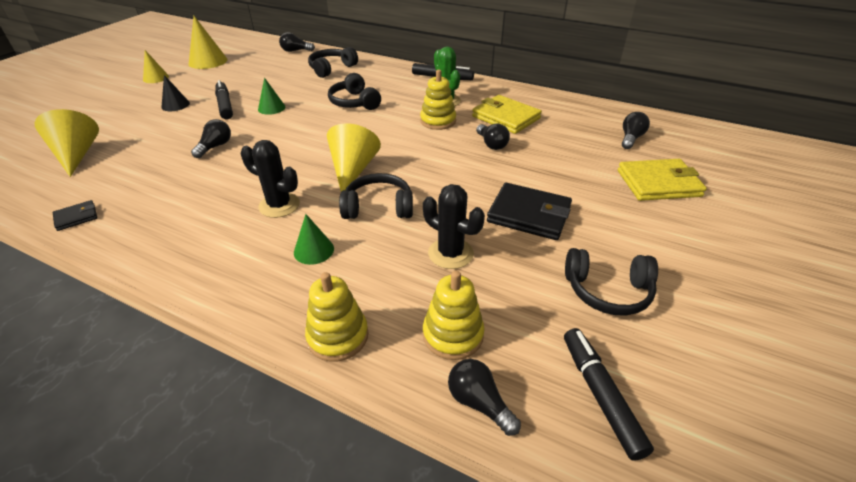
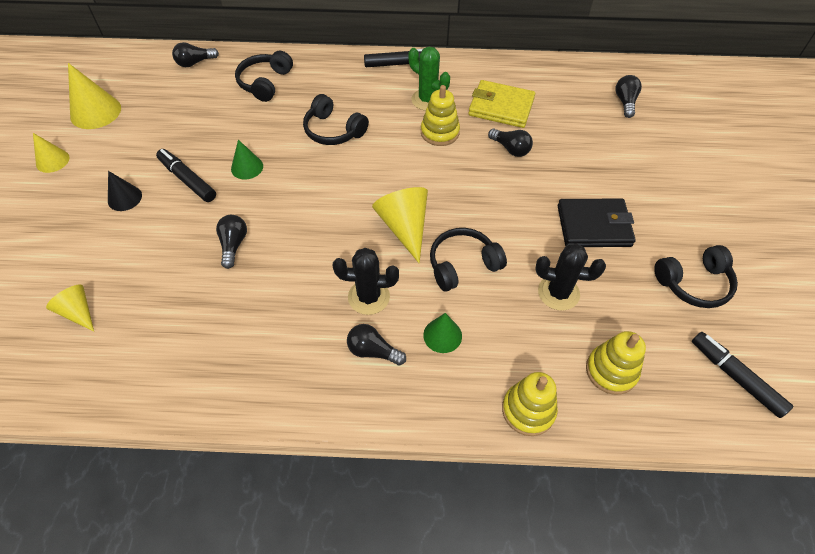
camera: 25 degrees left, 15 degrees up
yellow cone [35,109,99,177] -> yellow cone [46,285,94,332], size x0.61
black wallet [53,200,97,231] -> none
black light bulb [448,359,521,436] -> black light bulb moved to [347,324,406,366]
yellow wallet [618,159,707,201] -> none

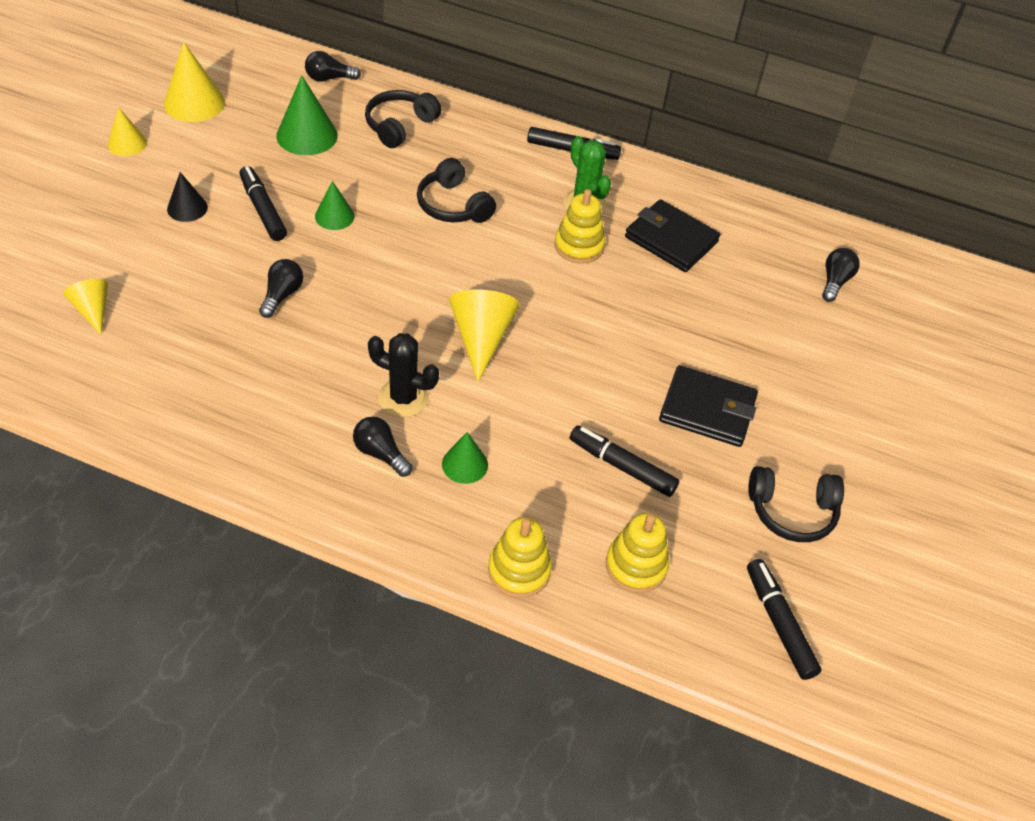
camera: 15 degrees right, 5 degrees down
black headphones [430,228,507,291] -> none
yellow wallet [468,80,535,128] -> black wallet [625,199,720,272]
black light bulb [488,129,533,157] -> none
black cactus [535,244,606,311] -> black marker [570,425,680,497]
none -> green cone [276,75,338,155]

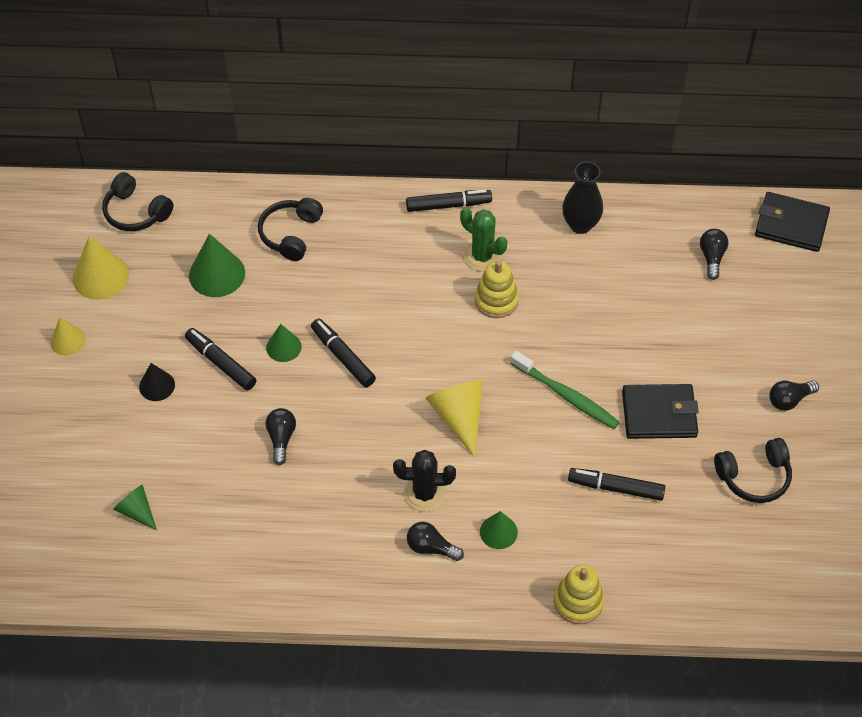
camera: 15 degrees left, 5 degrees up
yellow cone [63,279,108,335] -> green cone [113,485,157,531]
black light bulb [305,51,361,82] -> black light bulb moved to [769,381,819,411]
black headphones [417,158,496,223] -> black headphones moved to [102,172,173,231]
yellow stacking toy [606,513,669,593] -> none
black wallet [625,199,720,272] -> black wallet moved to [755,192,830,252]
black marker [747,559,821,680] -> black marker moved to [311,318,376,387]
none -> green toothbrush [510,351,620,429]
none -> black vase [562,162,603,234]

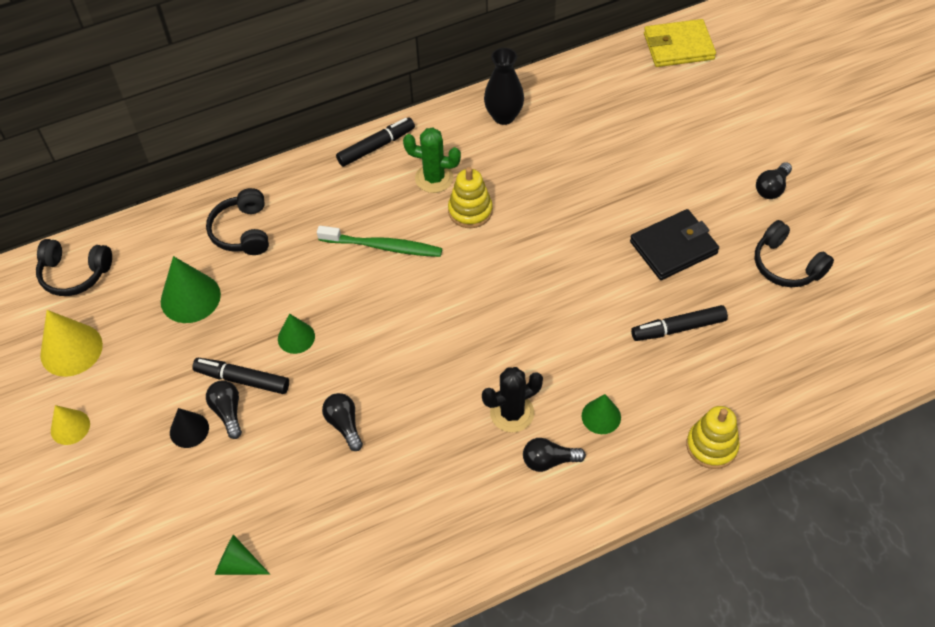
camera: 25 degrees left, 0 degrees up
black marker [311,318,376,387] -> none
yellow cone [426,380,483,458] -> none
green toothbrush [510,351,620,429] -> green toothbrush moved to [317,226,442,257]
black light bulb [700,229,728,280] -> black light bulb moved to [206,380,242,439]
black headphones [714,438,792,503] -> black headphones turned 90 degrees clockwise [755,220,834,287]
black wallet [755,192,830,252] -> yellow wallet [644,19,716,67]

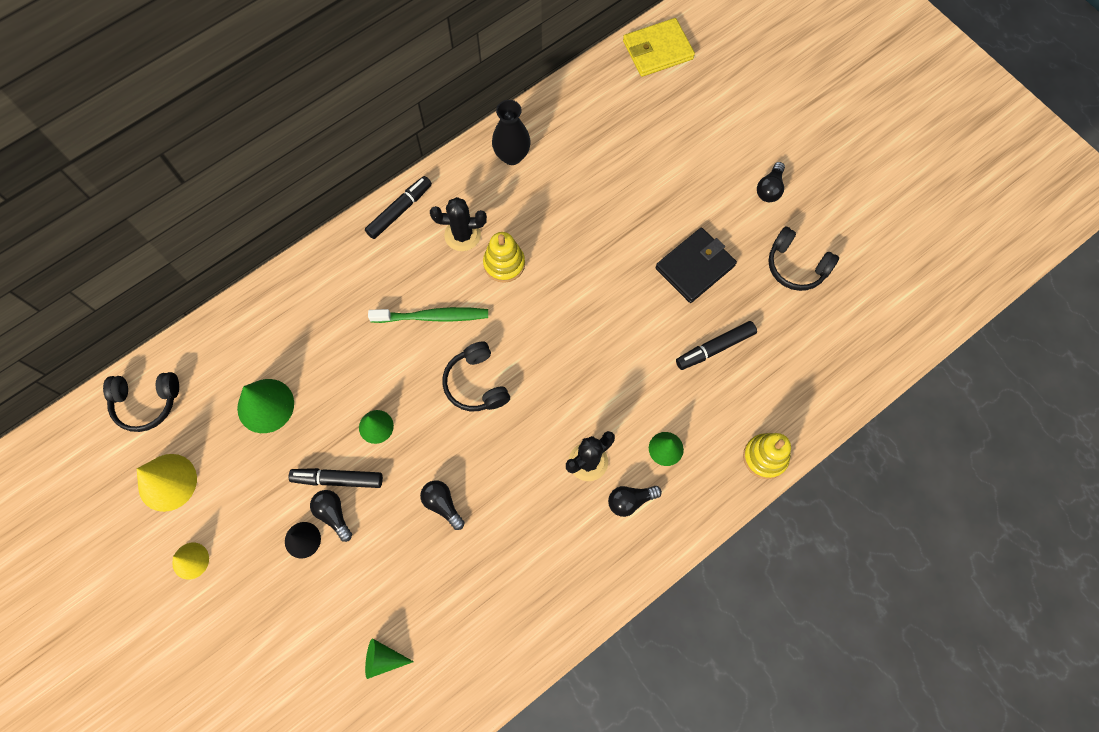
camera: 15 degrees left, 15 degrees up
black headphones [206,188,269,255] -> black headphones moved to [442,341,510,411]
green cactus [403,127,461,193] -> black cactus [430,197,487,251]

